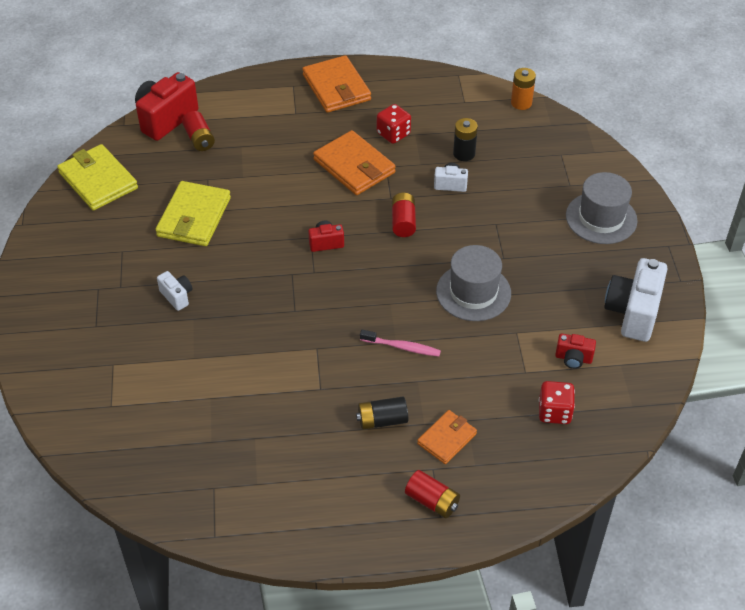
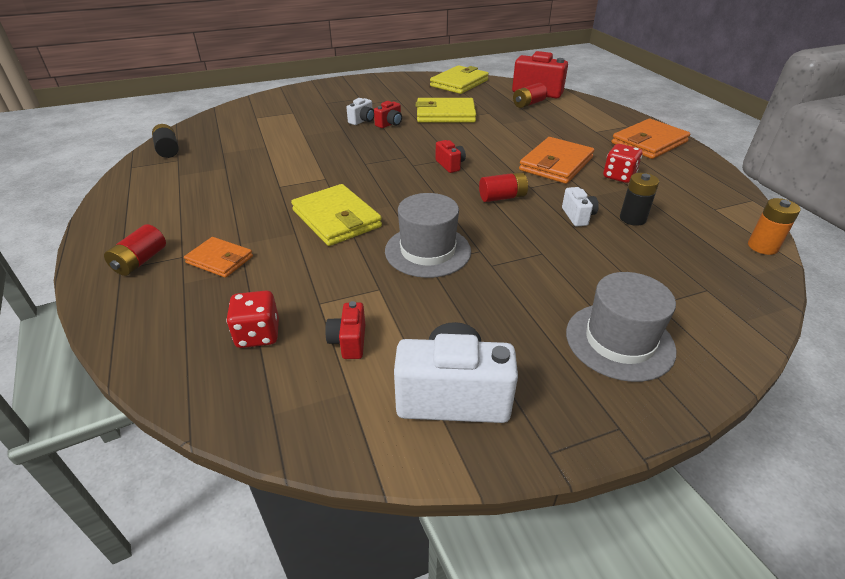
camera: 75 degrees right, 10 degrees down
black battery [356,397,408,430] -> black battery moved to [152,124,179,158]
pink toothbrush [360,330,441,357] -> yellow wallet [291,184,382,246]
none -> red camera [374,101,402,128]

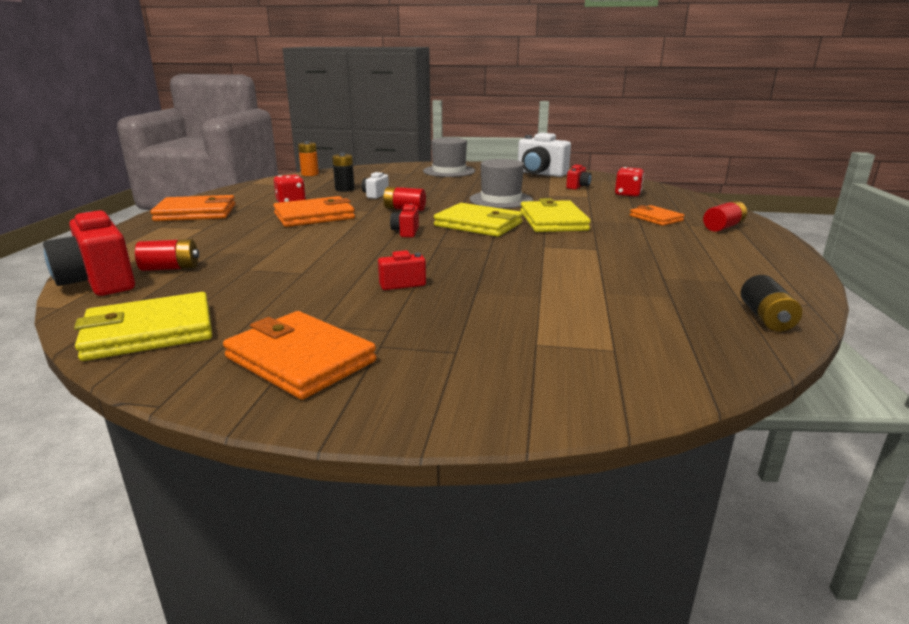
camera: 150 degrees left, 15 degrees down
white camera [346,98,374,125] -> none
yellow wallet [416,98,476,122] -> yellow wallet moved to [434,203,523,237]
none -> orange wallet [223,311,376,400]

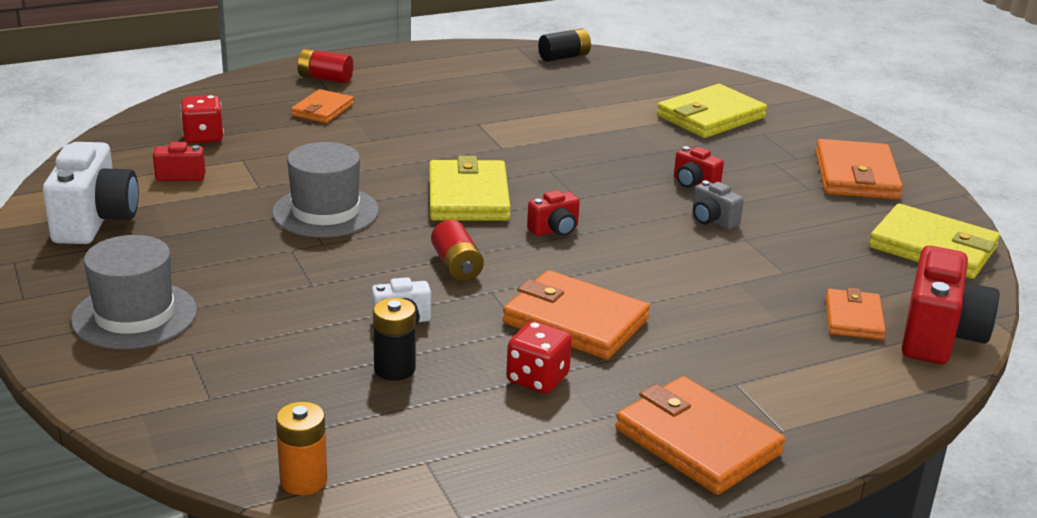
camera: 125 degrees left, 5 degrees up
red battery [135,239,199,271] -> orange wallet [825,288,886,340]
yellow wallet [520,198,591,232] -> yellow wallet moved to [657,84,767,138]
none -> grey camera [692,180,744,229]

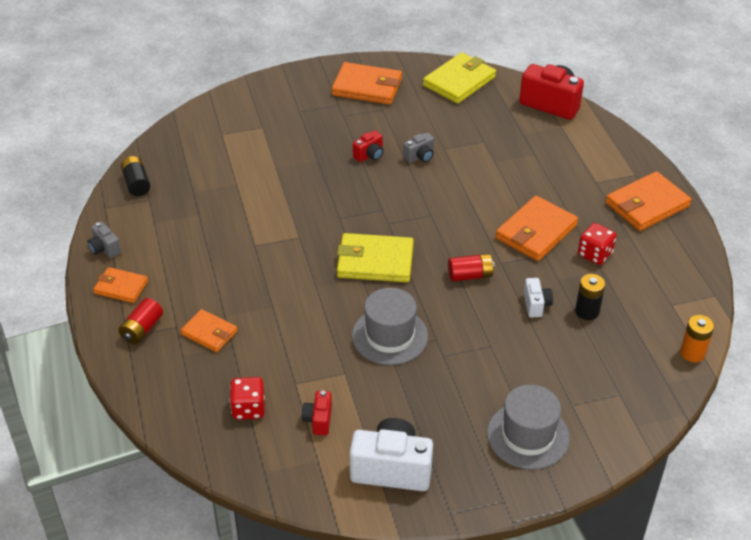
camera: 80 degrees left, 15 degrees up
red camera [527,190,580,236] -> none
yellow wallet [657,84,767,138] -> none
orange wallet [825,288,886,340] -> orange wallet moved to [93,267,148,303]
none -> grey camera [87,222,121,258]

